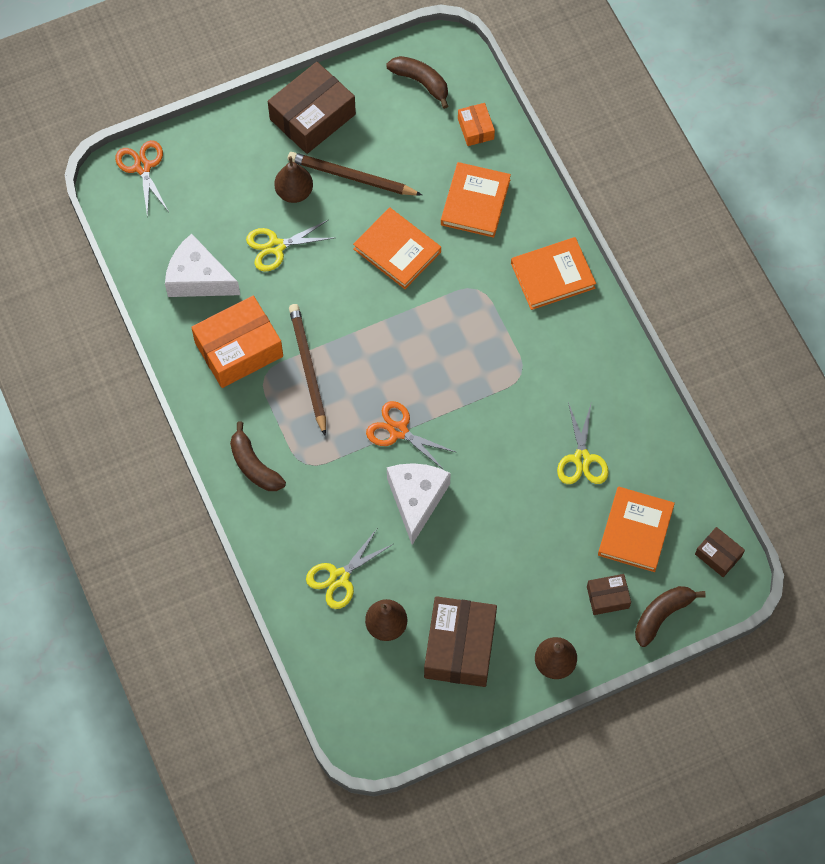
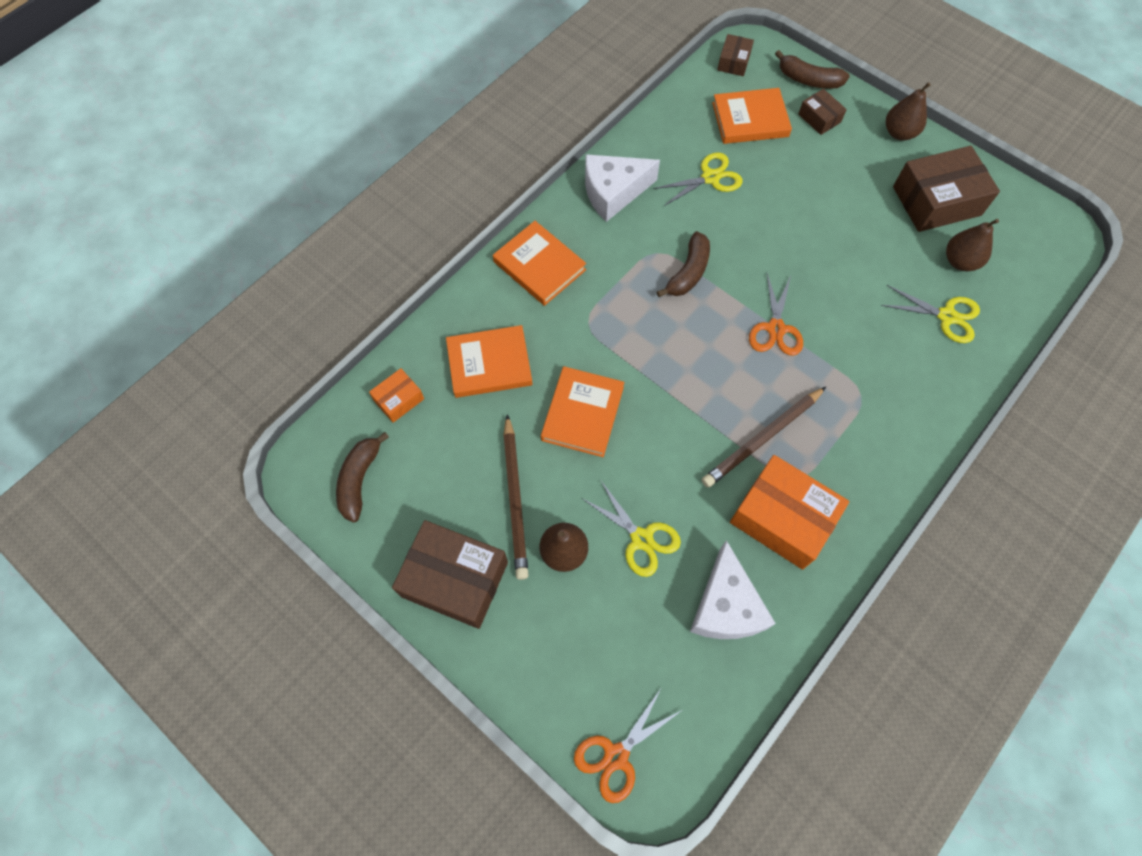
camera: 115 degrees left, 0 degrees up
brown banana [230,422,286,491] -> brown banana moved to [657,231,710,297]
white cheese [387,463,451,545] -> white cheese moved to [585,154,660,222]

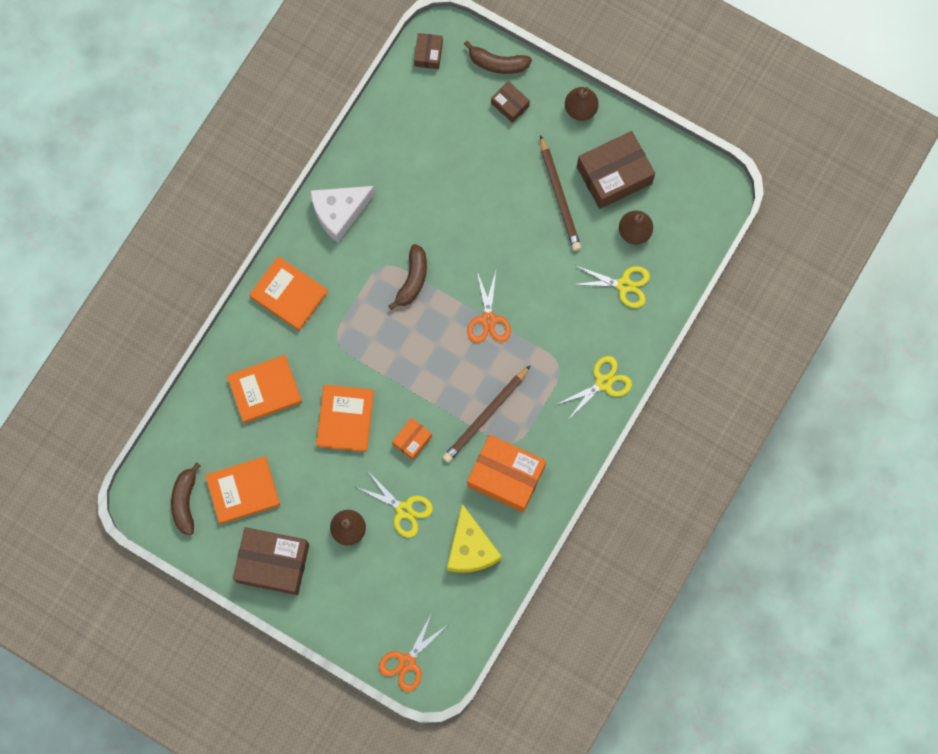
camera: 10 degrees left, 10 degrees up
orange box [369,368,424,423] -> orange box moved to [392,418,432,460]
brown pencil [503,414,529,580] -> brown pencil moved to [540,135,581,251]
yellow scissors [653,152,743,206] -> yellow scissors moved to [556,356,632,421]
white cheese [690,540,776,639] -> yellow cheese [447,504,502,573]
orange book [712,88,792,144] -> orange book moved to [205,456,280,524]

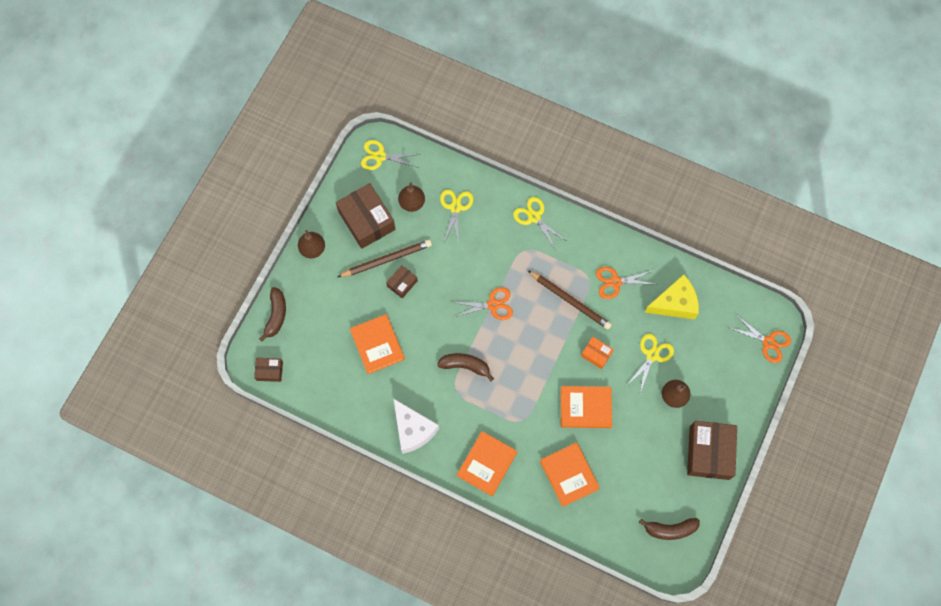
camera: 95 degrees left, 5 degrees down
orange book [205,456,280,524] -> orange book moved to [350,314,405,374]
orange box [467,435,546,512] -> orange scissors [596,267,658,299]
brown box [491,81,530,123] -> brown box moved to [386,265,418,298]
none -> yellow scissors [361,140,420,170]

